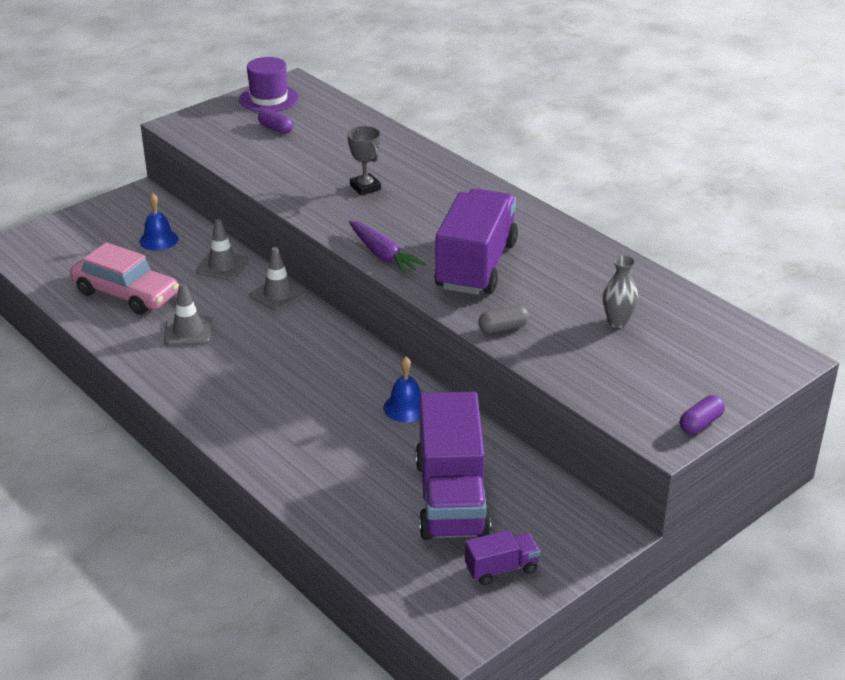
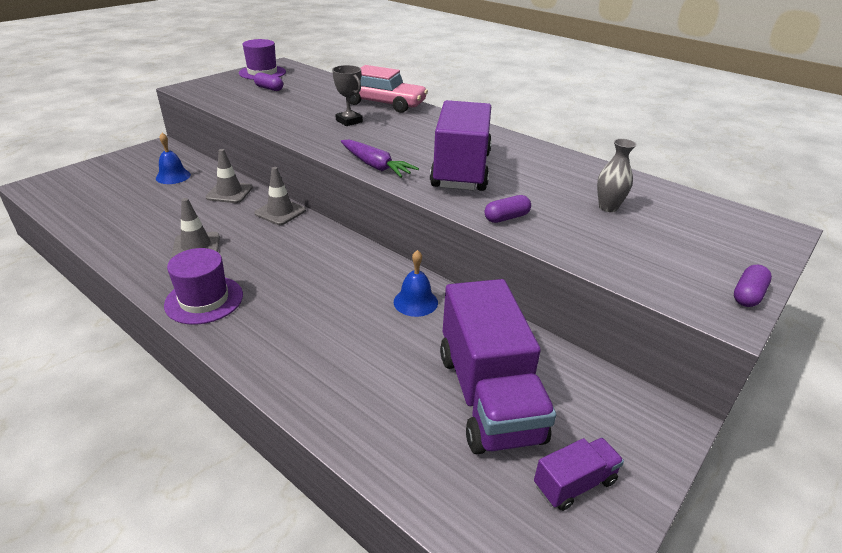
camera: 10 degrees left, 0 degrees up
pink car [70,242,179,315] -> pink car moved to [350,65,428,113]
grey capsule [478,305,529,333] -> purple capsule [485,195,531,223]
none -> purple hat [164,248,243,325]

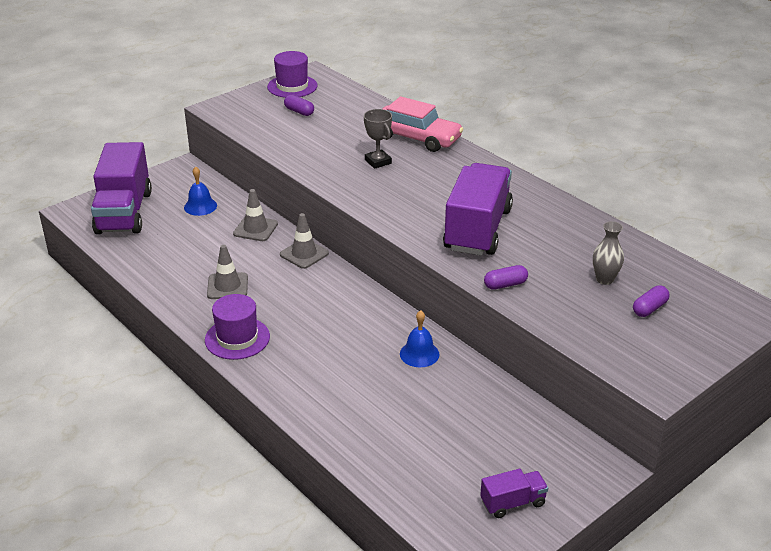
camera: 10 degrees right, 0 degrees up
purple carrot [341,140,419,178] -> none
purple truck [440,279,556,454] -> purple truck moved to [91,142,152,234]
purple capsule [734,265,772,307] -> purple capsule moved to [633,285,670,317]

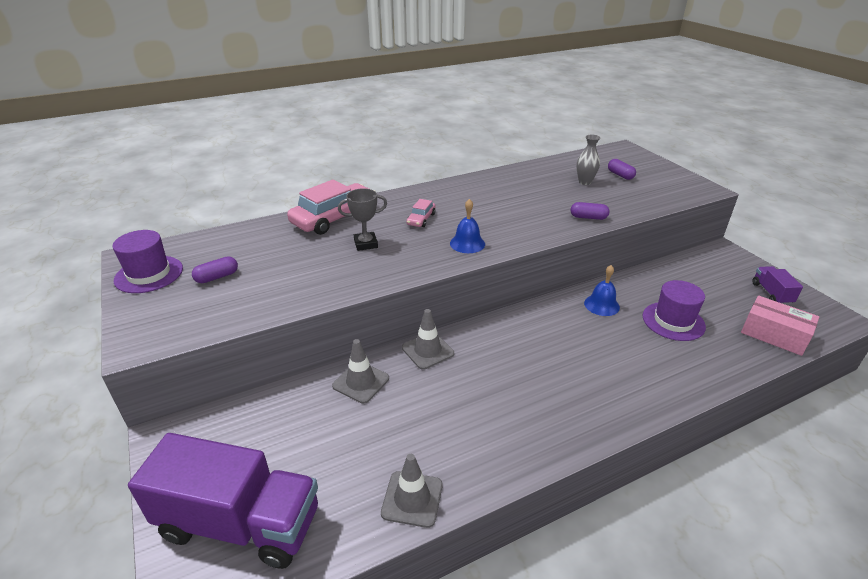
camera: 75 degrees left, 0 degrees up
blue bell [184,167,217,216] -> blue bell moved to [450,199,485,253]
purple hat [205,294,270,360] -> purple hat moved to [643,280,706,341]
grey traffic cone [207,245,248,299] -> grey traffic cone moved to [381,454,443,528]
purple truck [443,163,513,255] -> none
purple capsule [484,265,528,290] -> purple capsule turned 75 degrees counterclockwise [571,202,610,220]
none -> pink car [406,199,436,227]
none -> pink box [741,296,819,356]

